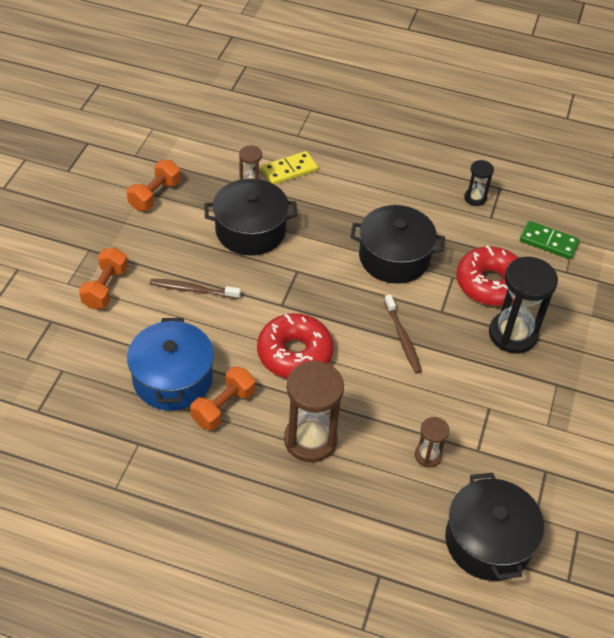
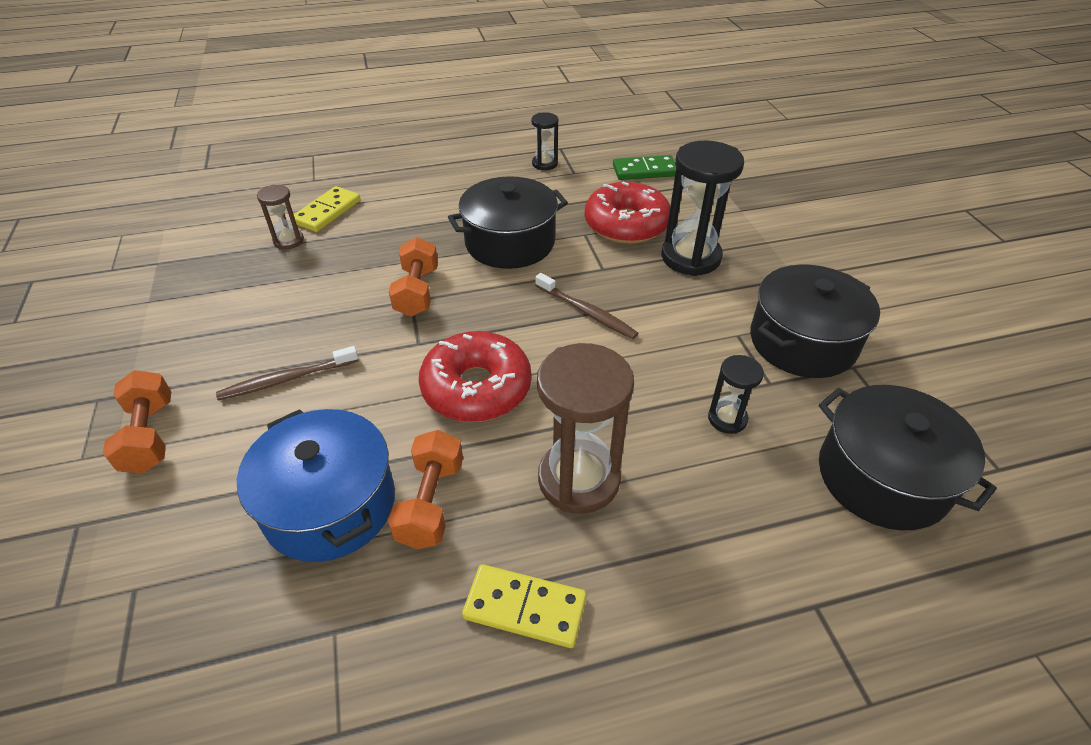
camera: 30 degrees left, 5 degrees down
orange dumbbell [127,160,181,211] -> orange dumbbell moved to [389,237,438,317]
black pot [205,178,297,256] -> black pot moved to [750,264,880,378]
brown hourglass [415,417,449,467] -> black hourglass [708,355,764,434]
none -> yellow domino [462,564,587,648]

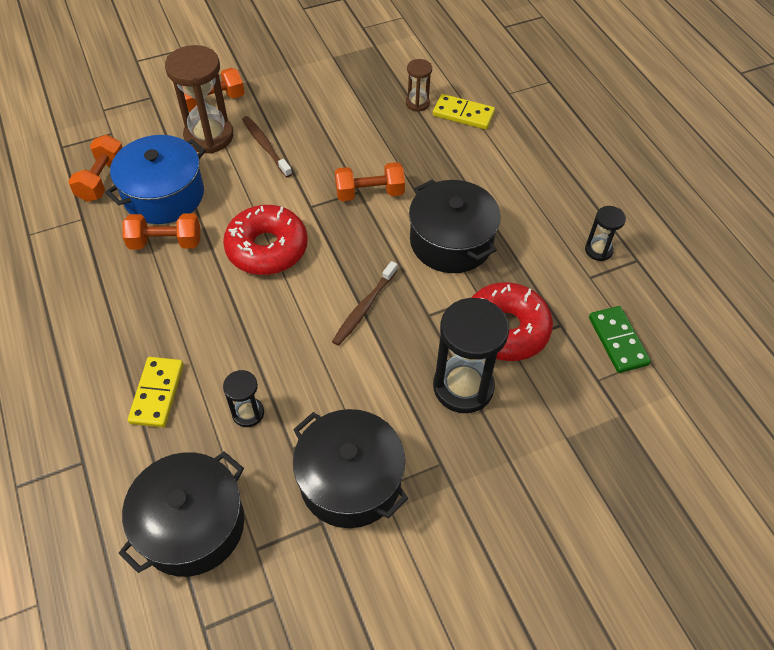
camera: 80 degrees right, 10 degrees up
yellow domino [462,564,587,648] -> yellow domino moved to [128,357,183,428]
brown hourglass [537,343,634,514] -> brown hourglass moved to [165,45,233,154]
none -> orange dumbbell [68,135,123,202]

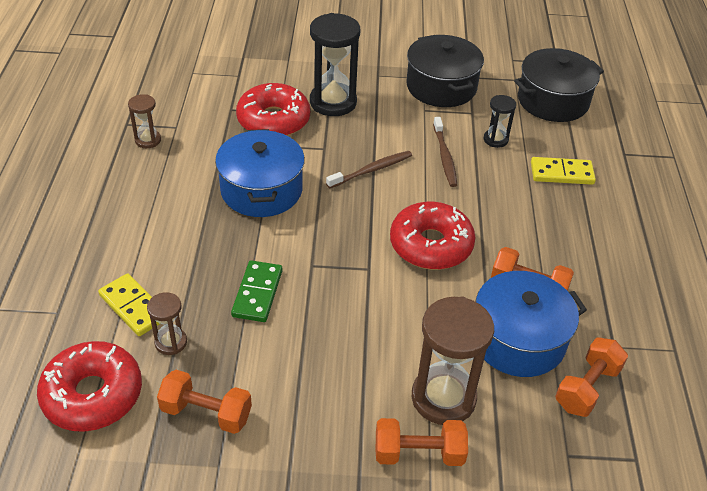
camera: 155 degrees left, 10 degrees down
yellow domino [128,357,183,428] -> yellow domino turned 60 degrees clockwise [531,157,596,185]
brown toothbrush [242,116,292,178] -> brown toothbrush moved to [433,117,457,187]
orange dumbbell [335,162,405,201] -> orange dumbbell moved to [157,370,252,434]
black pot [409,179,501,273] -> blue pot [215,129,305,217]
black hourglass [585,206,626,261] -> brown hourglass [128,94,161,148]
green domino [589,306,651,373] -> green domino moved to [231,260,283,322]
none -> red donut [37,341,142,432]

